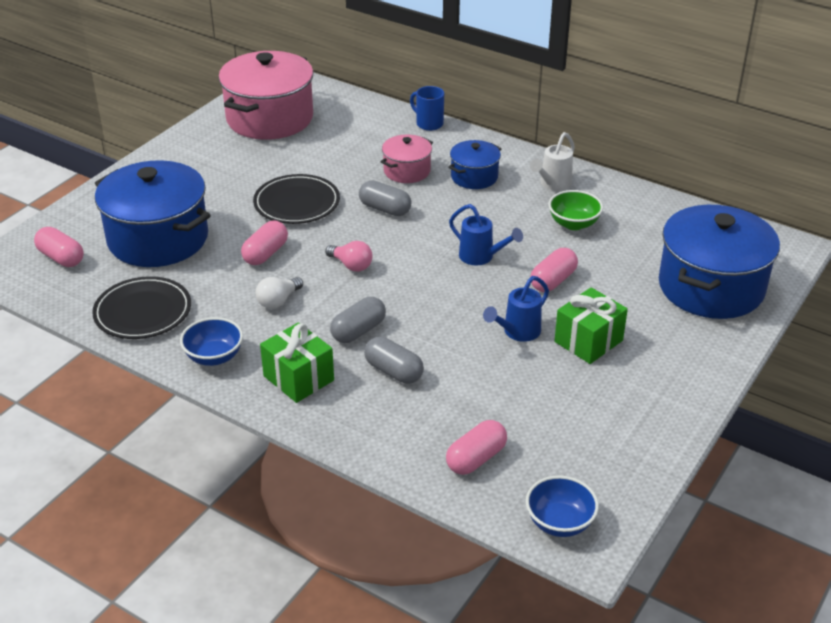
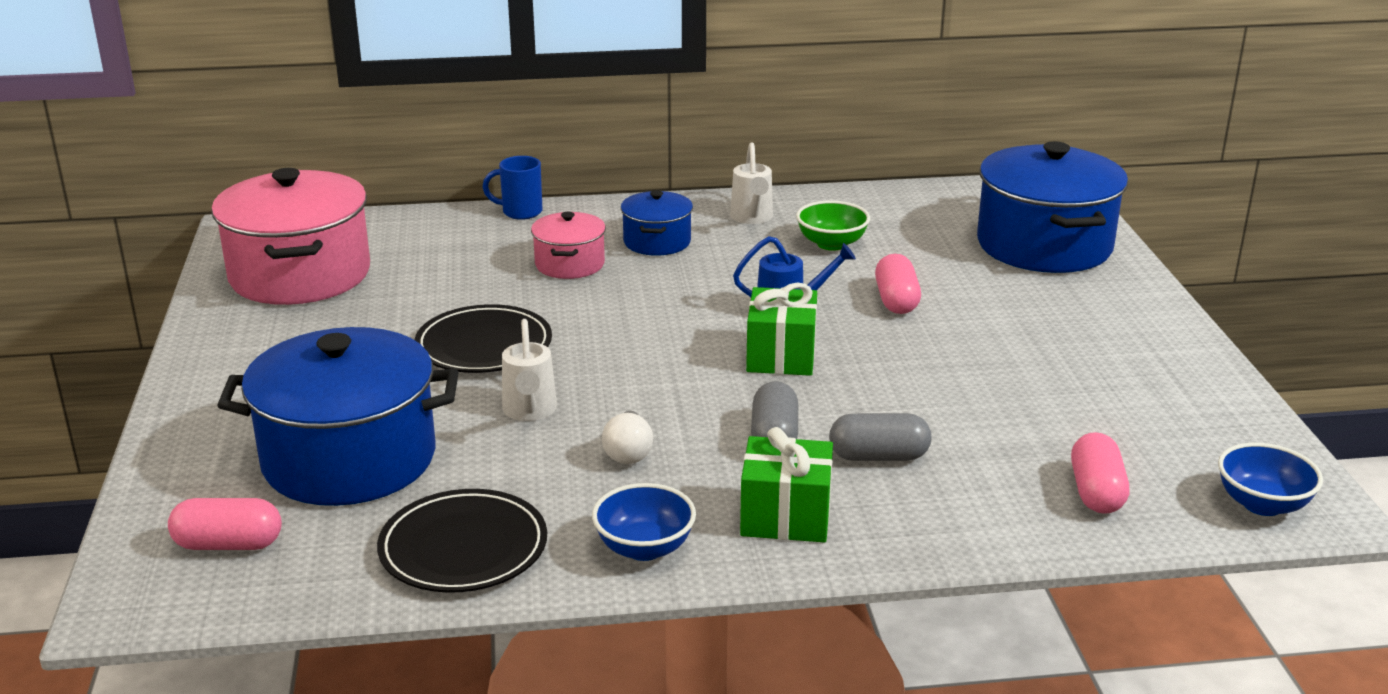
camera: 40 degrees left, 10 degrees down
pink capsule [241,220,288,265] -> white watering can [502,319,557,421]
pink light bulb [325,241,372,272] -> none
grey capsule [359,180,412,216] -> none
blue watering can [483,276,549,342] -> none
green gift [554,287,628,364] -> green gift moved to [746,283,817,376]

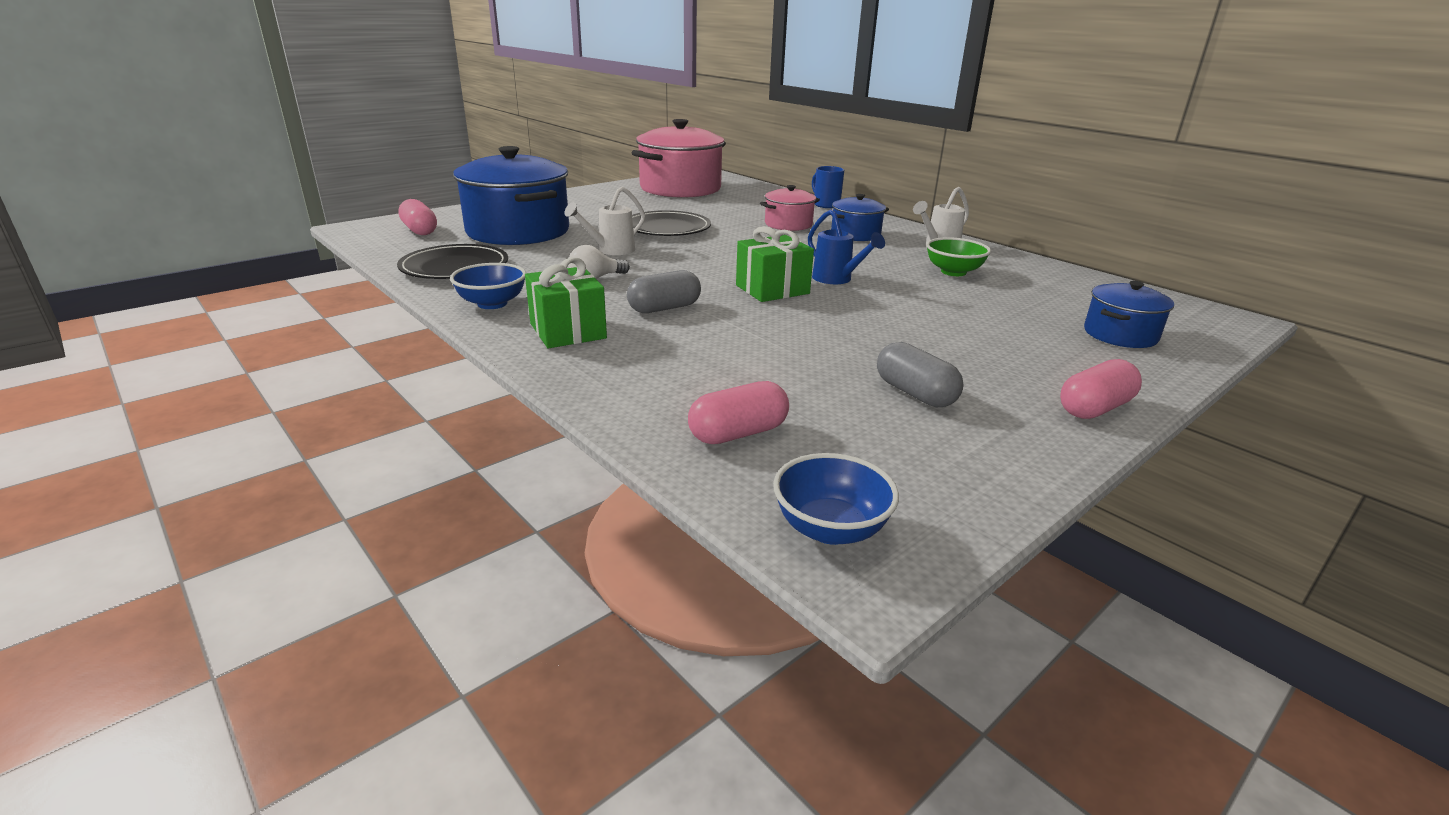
camera: 55 degrees right, 0 degrees up
grey capsule [829,413,931,461] -> grey capsule moved to [877,342,963,407]
pink capsule [875,254,921,314] -> pink capsule moved to [1060,359,1142,419]
blue pot [977,141,1128,273] -> blue pot [1084,281,1174,348], size x0.51

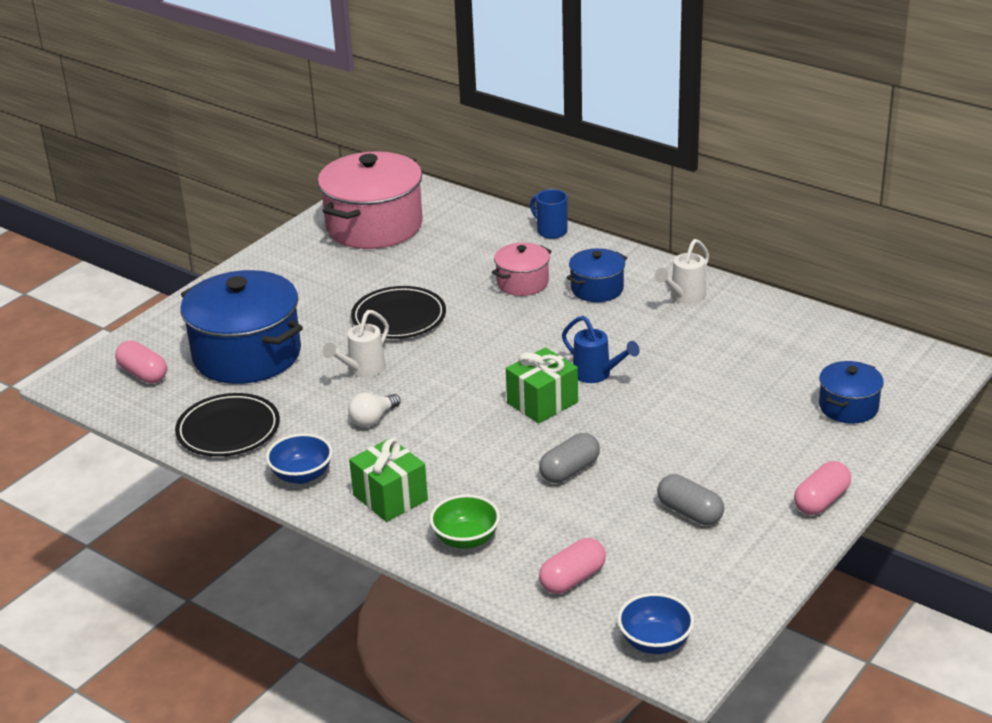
camera: 10 degrees left, 5 degrees up
grey capsule [627,270,701,313] -> grey capsule moved to [539,433,600,483]
green bowl [926,237,991,276] -> green bowl moved to [430,494,500,549]

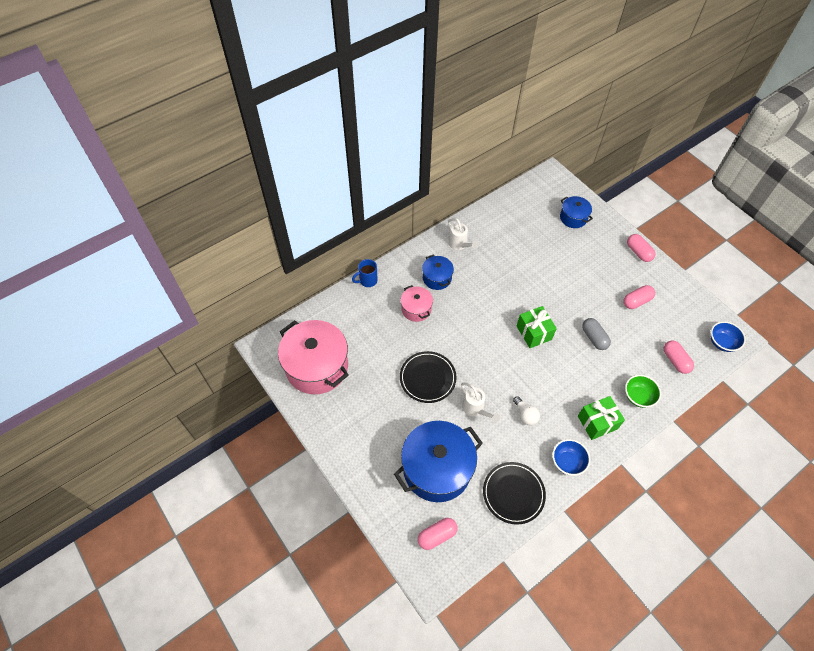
camera: 75 degrees left, 25 degrees up
blue watering can [562,316,640,383] -> none
grey capsule [657,474,724,525] -> pink capsule [623,285,655,309]

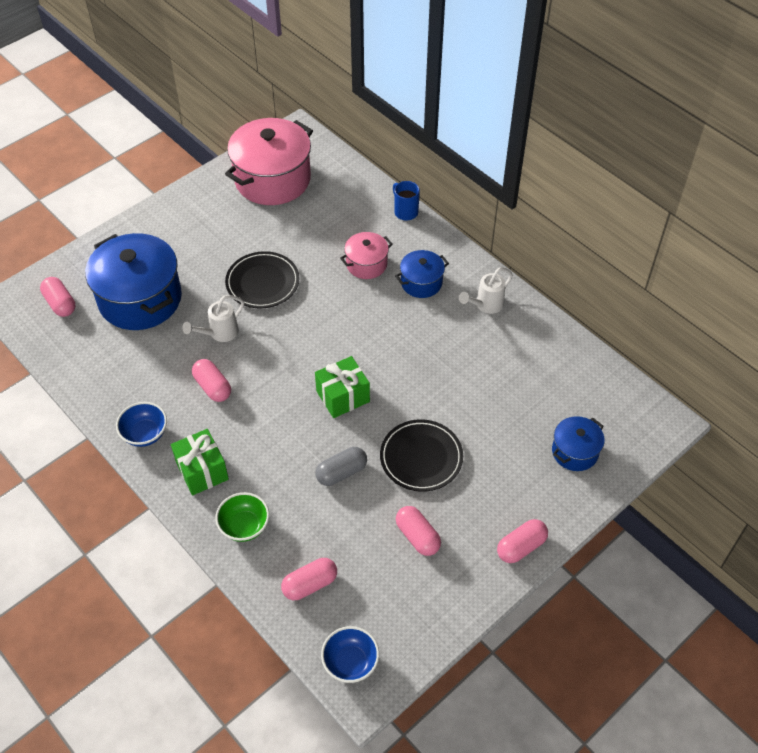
camera: 85 degrees right, 5 degrees down
black plate [483,462,546,525] -> black plate moved to [380,419,463,492]
white light bulb [513,396,540,425] -> pink capsule [192,359,231,402]

